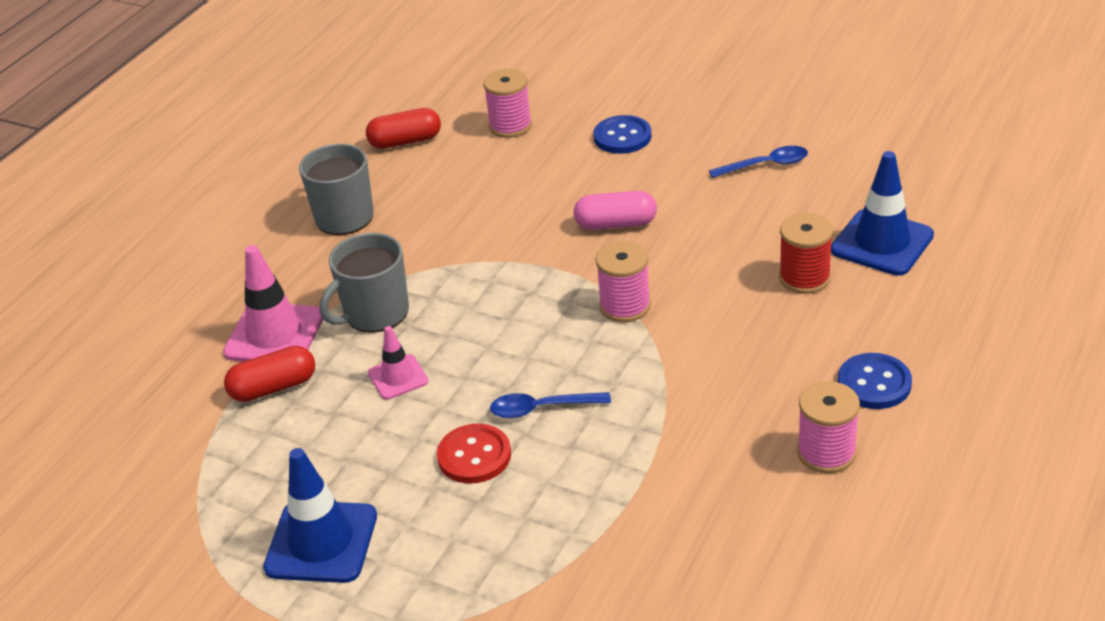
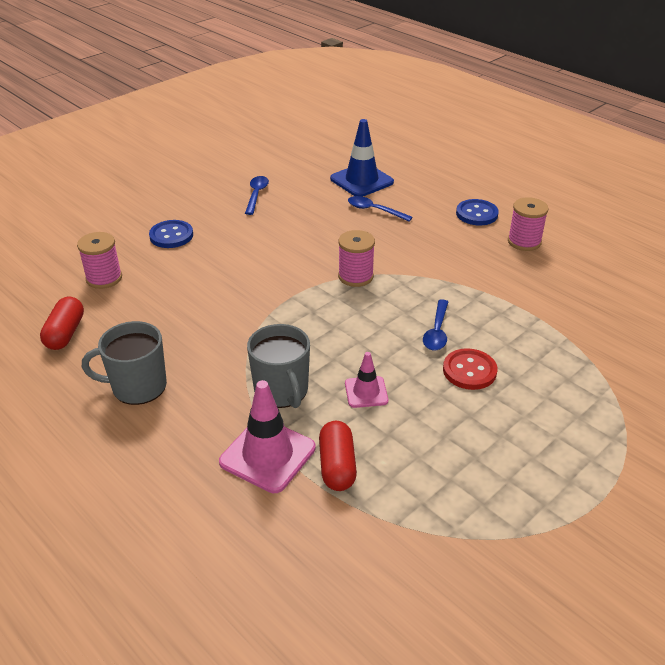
camera: 75 degrees left, 0 degrees up
blue traffic cone [263,448,377,583] -> none
pink capsule [574,191,657,230] -> none
red spool [779,213,833,294] -> blue spoon [348,196,413,222]

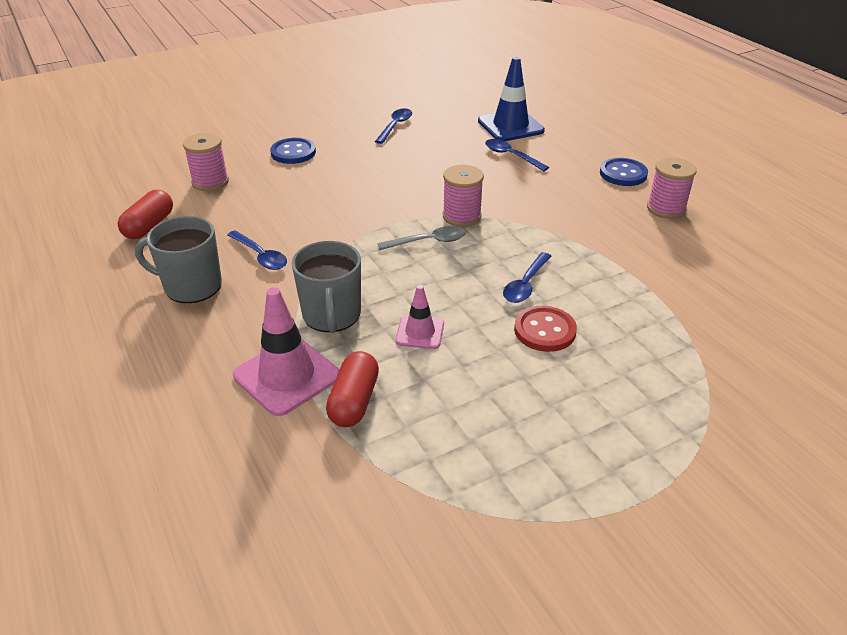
camera: 15 degrees right, 0 degrees up
none -> blue spoon [227,230,287,270]
none -> grey spoon [378,226,466,250]

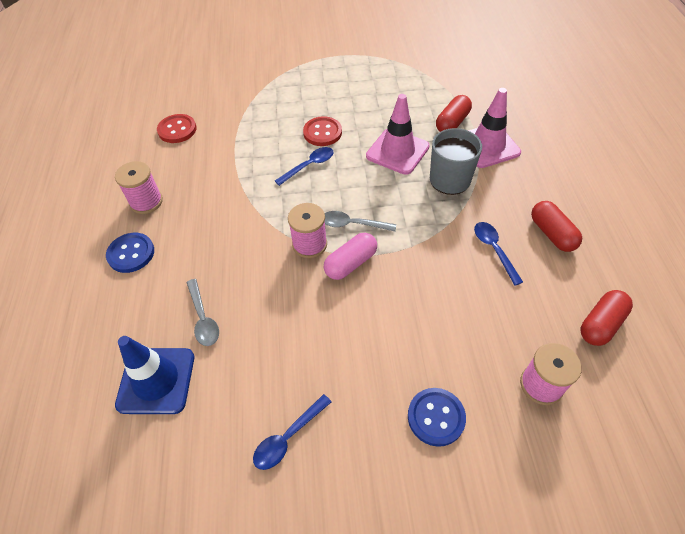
camera: 155 degrees left, 15 degrees up
grey mug [135,216,222,303] -> red capsule [531,201,582,252]
pink traffic cone [396,285,444,349] -> pink traffic cone [366,94,430,175], size x1.75
blue spoon [485,139,549,171] -> grey spoon [186,279,219,346]
none -> red button [157,114,197,143]
none -> pink capsule [324,233,377,280]

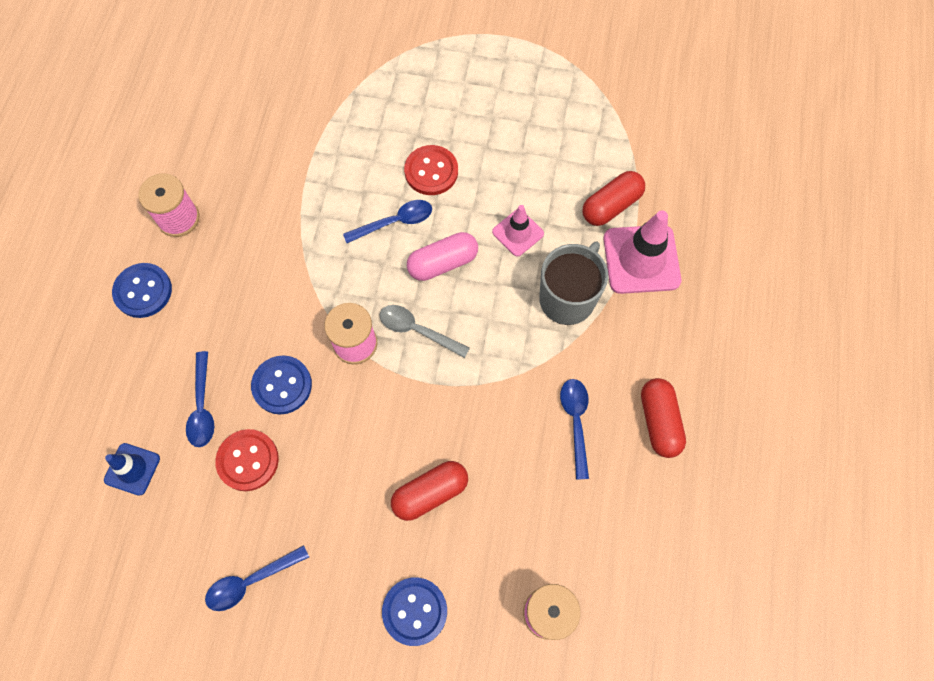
camera: 15 degrees right, 15 degrees up
blue traffic cone [115,336,194,414] -> blue traffic cone [104,443,160,496], size x0.57
red button [157,114,197,143] -> red button moved to [215,429,279,491]
grey spoon [186,279,219,346] -> blue spoon [186,351,214,447]
pink capsule [324,233,377,280] -> pink capsule moved to [407,232,478,281]
pink traffic cone [366,94,430,175] -> pink traffic cone [492,205,544,256], size x0.57
red capsule [581,290,633,346] -> red capsule moved to [391,461,468,521]
none -> blue button [251,355,312,414]

